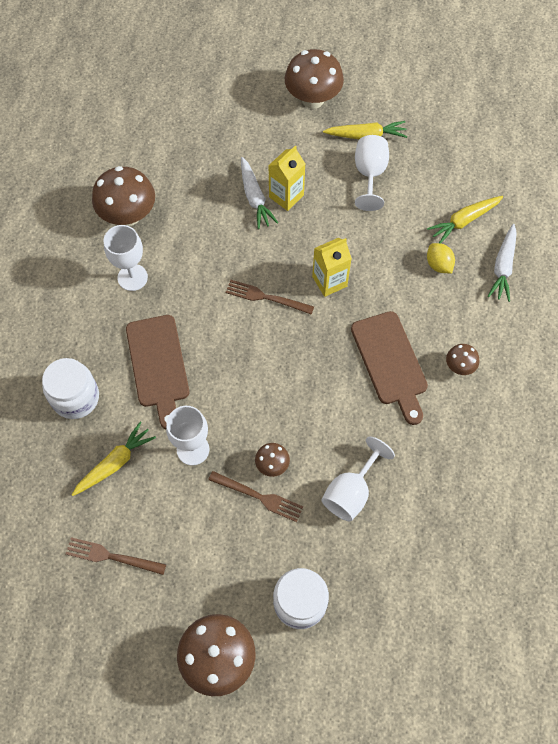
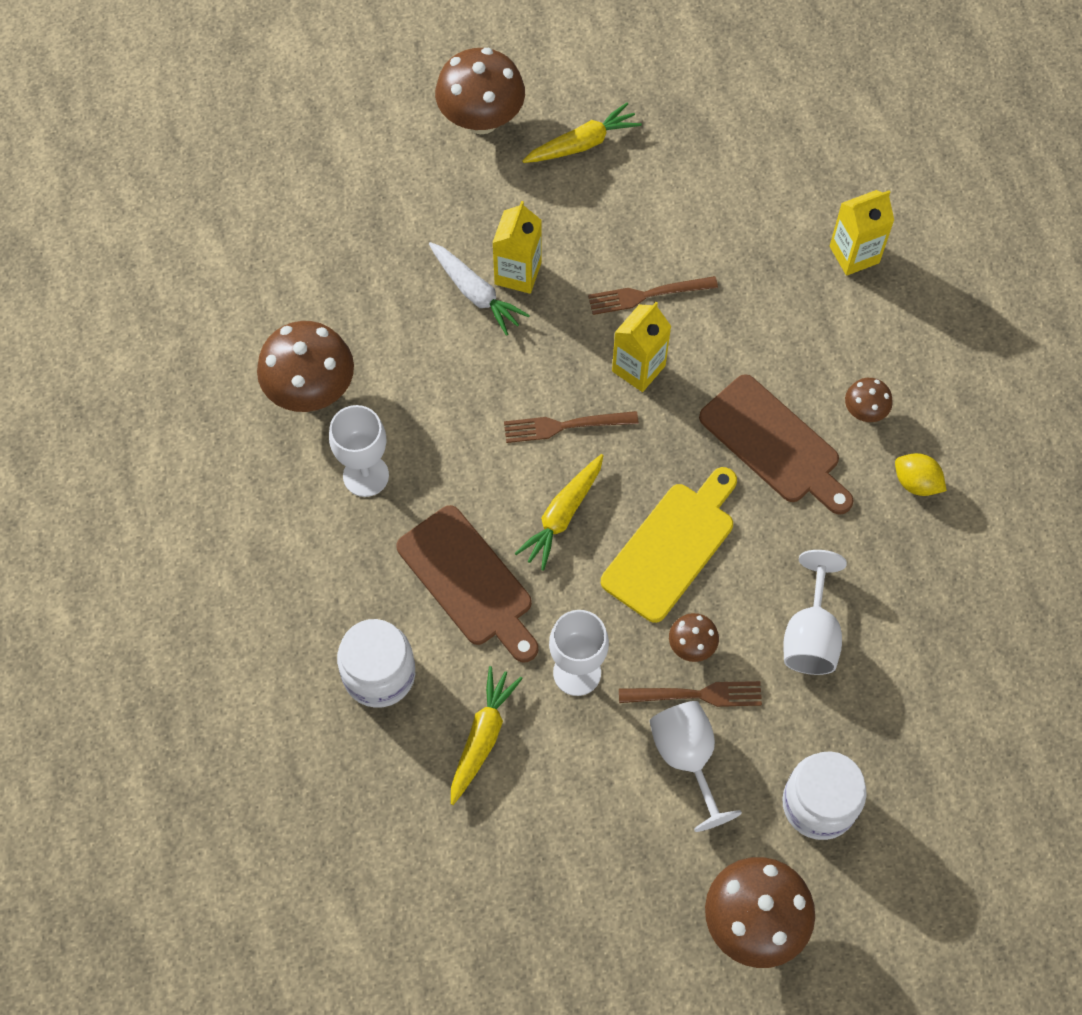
camera: 25 degrees left, 0 degrees up
brown fork [66,537,166,575] -> brown fork moved to [588,276,718,315]
white goblet [355,135,389,211] -> white goblet moved to [649,701,742,832]
yellow carrot [427,196,503,244] -> yellow carrot moved to [514,454,604,571]
yellow lemon [427,243,455,273] -> yellow lemon moved to [895,453,947,496]
white carrot [488,224,517,302] -> yellow carton [830,190,894,276]
none -> yellow cutting board [601,467,737,623]

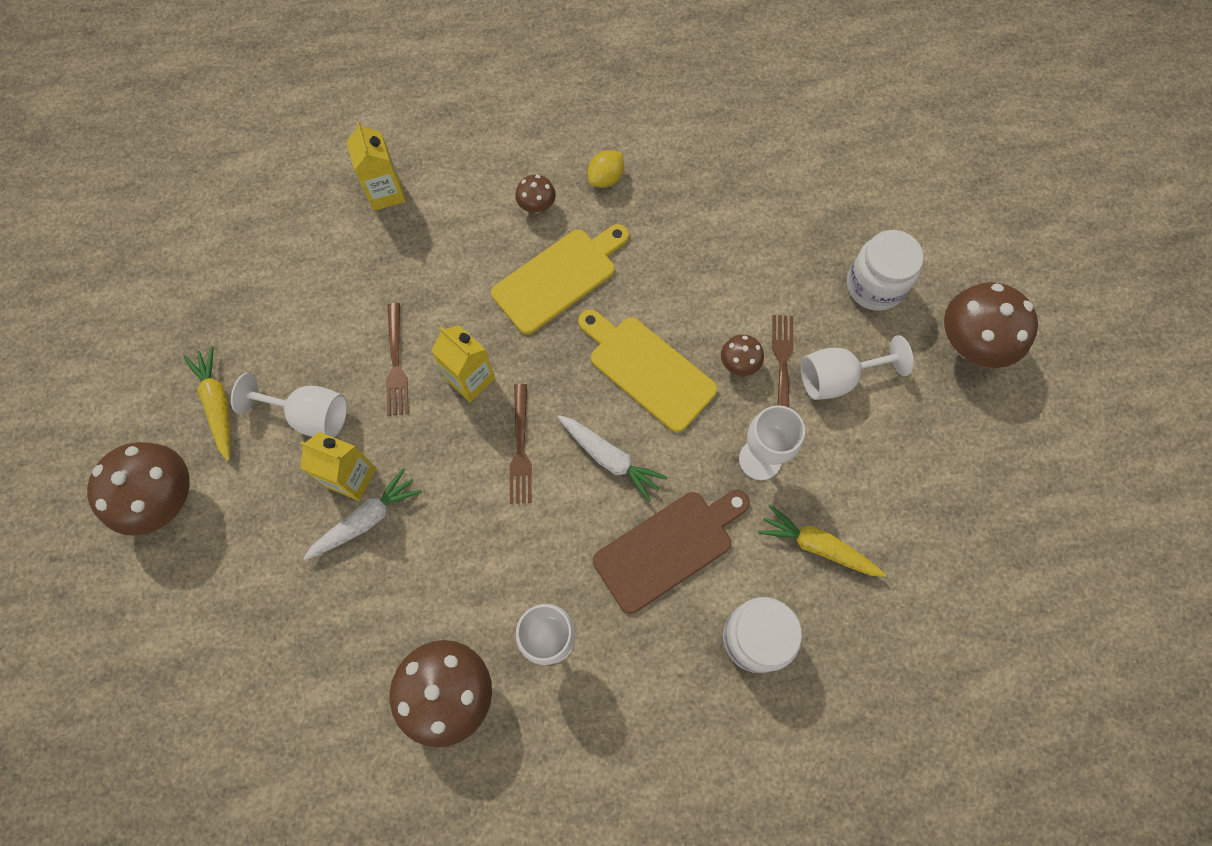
camera: 85 degrees left, 5 degrees up
yellow carrot [514,454,604,571] -> white carrot [558,415,668,502]
brown cutting board [699,374,854,515] -> yellow cutting board [491,224,629,334]
white goblet [783,550,847,675] -> white goblet moved to [231,373,347,438]

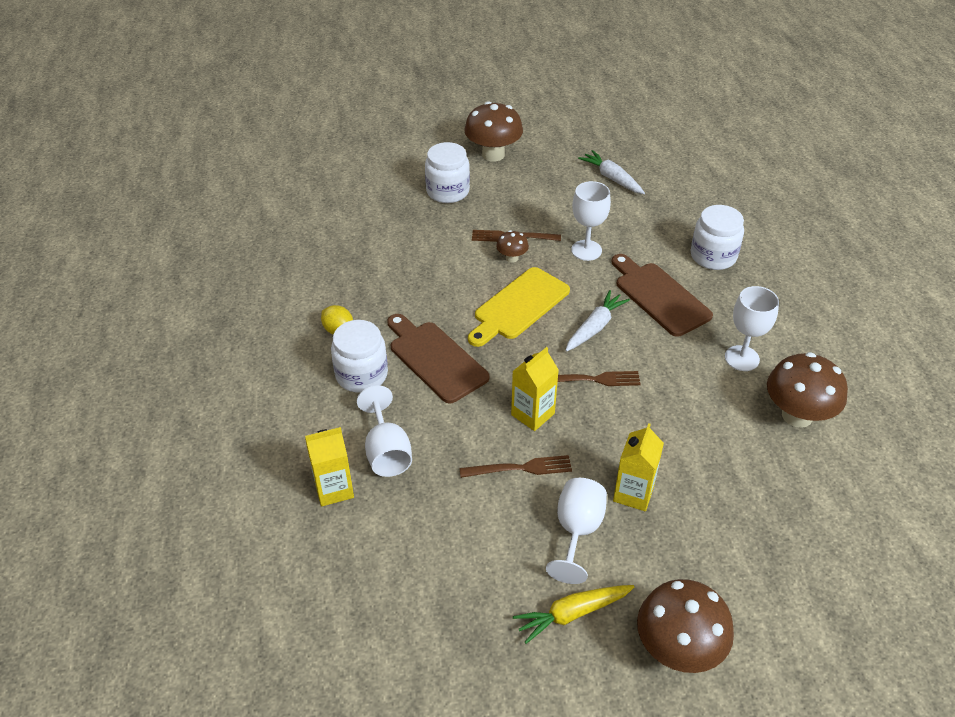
camera: 90 degrees left, 25 degrees down
white carrot [303,468,422,560] -> white carrot moved to [578,150,645,194]
yellow cutting board [491,224,629,334] -> brown cutting board [387,314,489,403]
brown mushroom [515,175,556,213] -> white jar [331,320,388,393]
yellow carrot [758,505,887,577] -> none
white goblet [801,335,914,400] -> white goblet moved to [357,385,412,477]

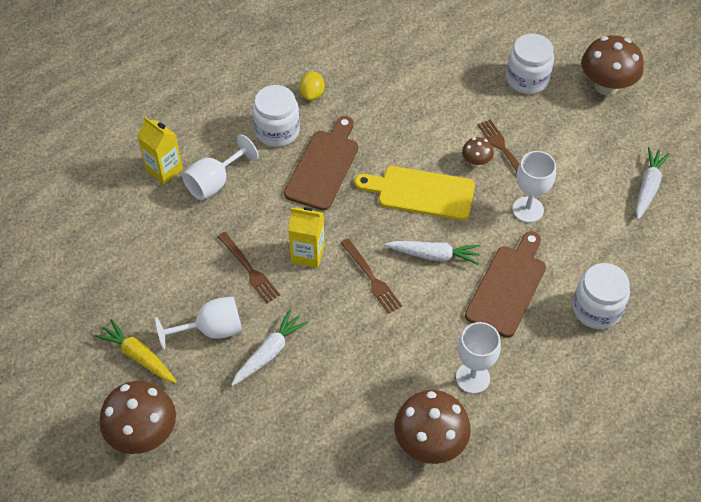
camera: 60 degrees right, 10 degrees up
yellow carton [613,423,664,511] -> white carrot [231,310,308,386]

